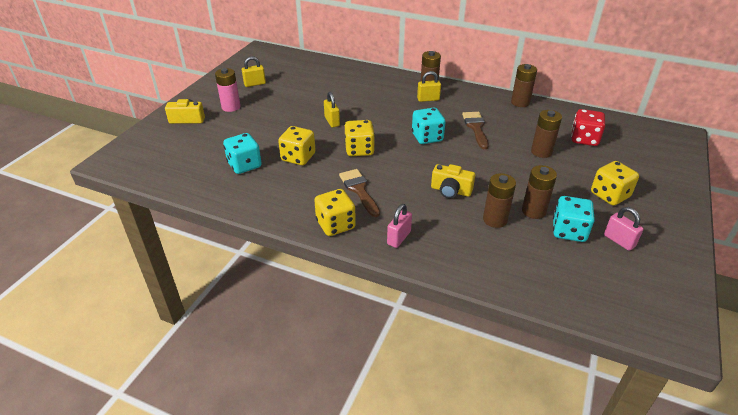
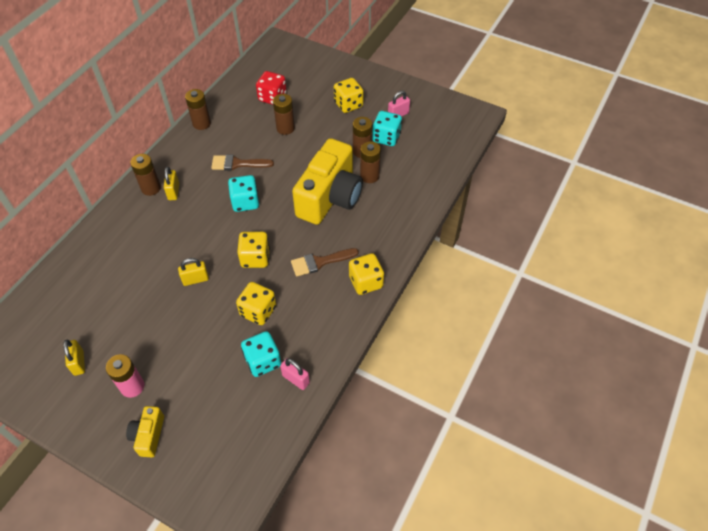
camera: 85 degrees left, 15 degrees up
pink padlock [387,204,412,248] -> pink padlock moved to [280,358,310,390]
yellow camera [431,164,475,198] -> yellow camera [292,138,363,225], size x2.21

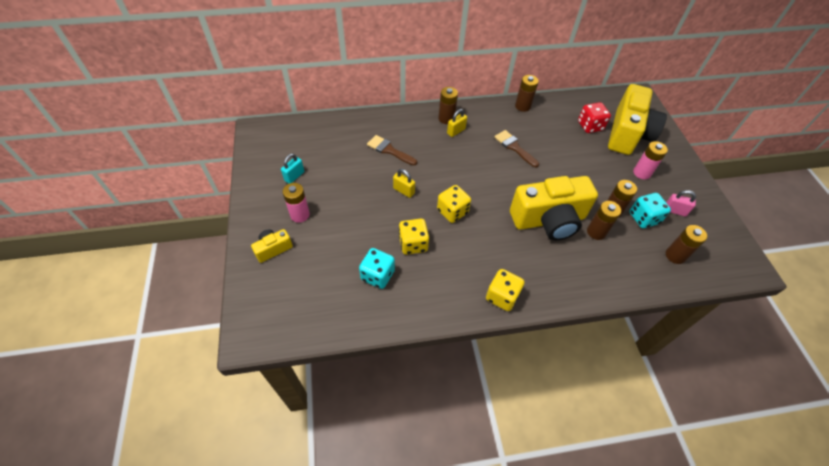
camera: 50 degrees right, 0 degrees up
yellow padlock [63,340,85,376] -> turquoise padlock [281,153,304,184]
turquoise dice [228,175,259,212] -> none
brown battery [273,94,295,135] -> brown battery moved to [666,225,707,264]
pink padlock [280,358,310,390] -> none
brown brush [291,248,359,277] -> brown brush moved to [367,135,417,166]
yellow dice [334,78,364,113] -> pink battery [633,141,668,179]
none -> yellow camera [608,84,667,155]

